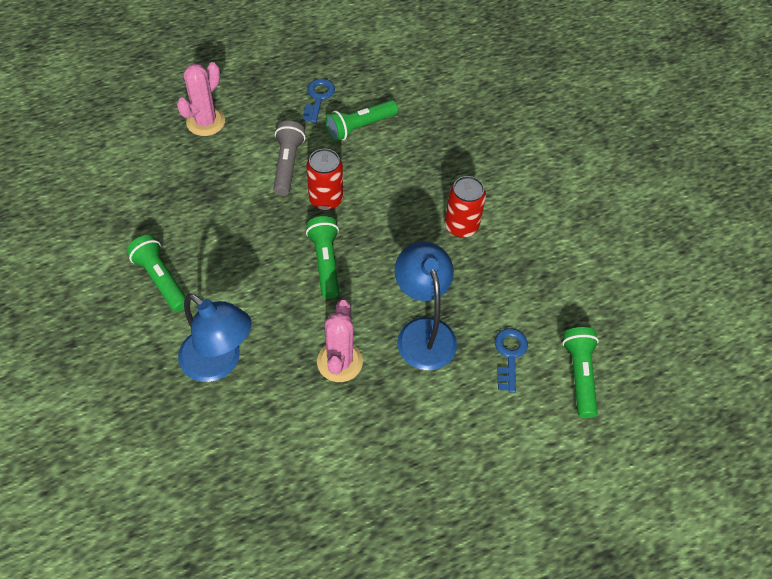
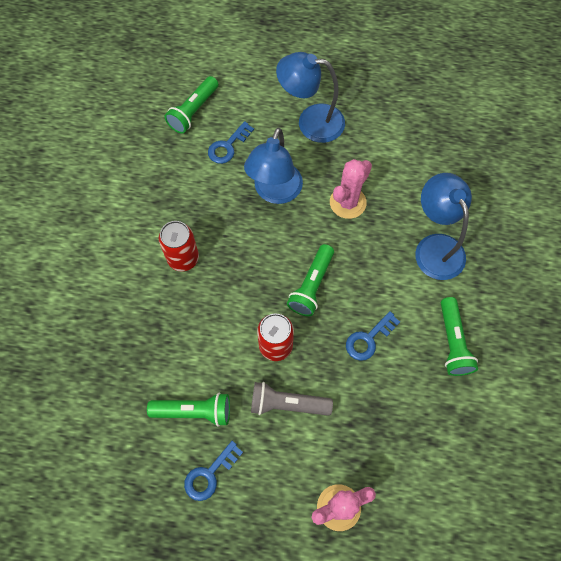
camera: 145 degrees left, 10 degrees up
grey flashlight [273,121,306,196] -> grey flashlight turned 60 degrees clockwise [251,382,333,416]
none -> blue lamp [276,52,345,143]
none -> blue key [346,311,400,361]

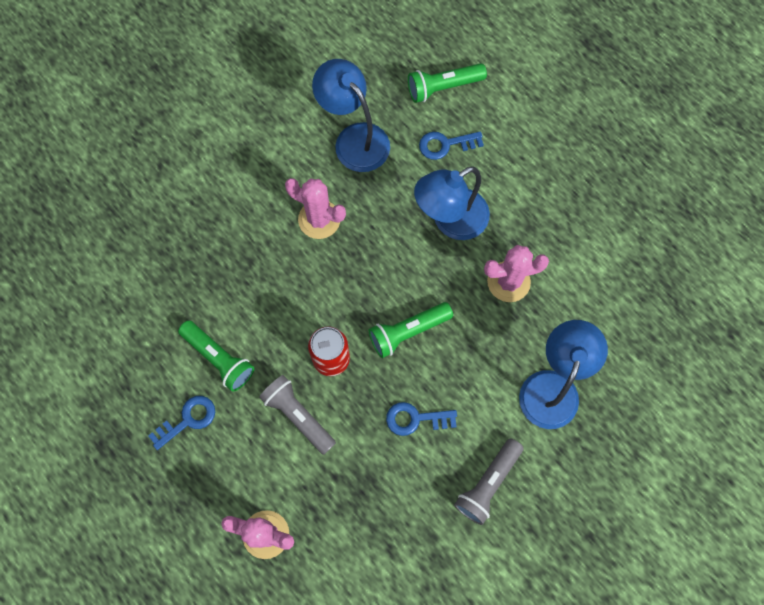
camera: 40 degrees right, 5 degrees up
red can [159,221,199,272] -> pink cactus [285,178,346,239]
blue key [184,441,243,501] -> blue key turned 150 degrees clockwise [148,396,215,450]
blue lamp [276,52,345,143] -> blue lamp moved to [312,59,390,172]
green flashlight [441,297,478,376] -> grey flashlight [454,438,523,525]

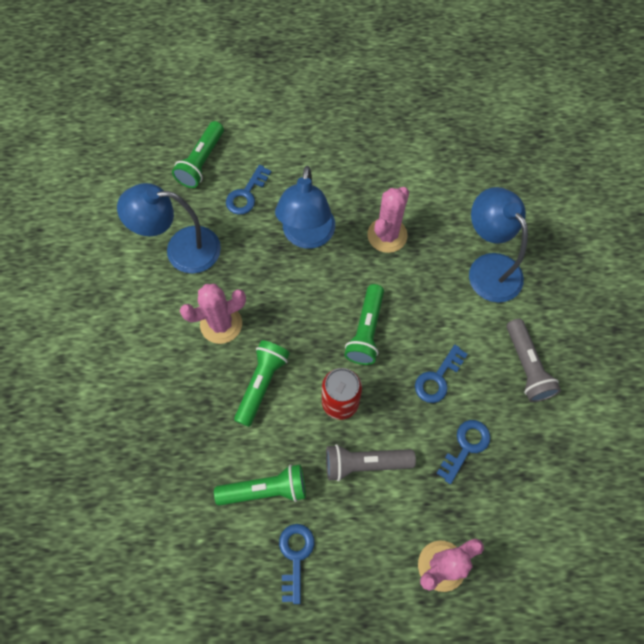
camera: 50 degrees left, 5 degrees down
none -> green flashlight [234,340,290,427]
none -> blue key [436,420,491,484]

